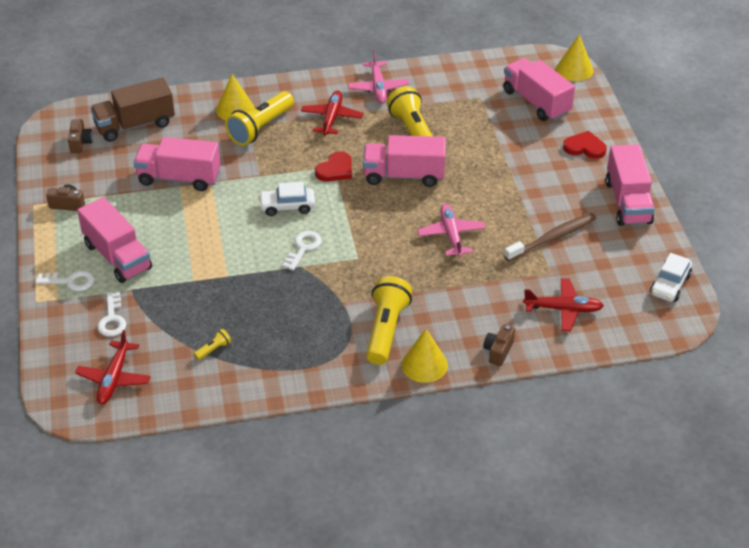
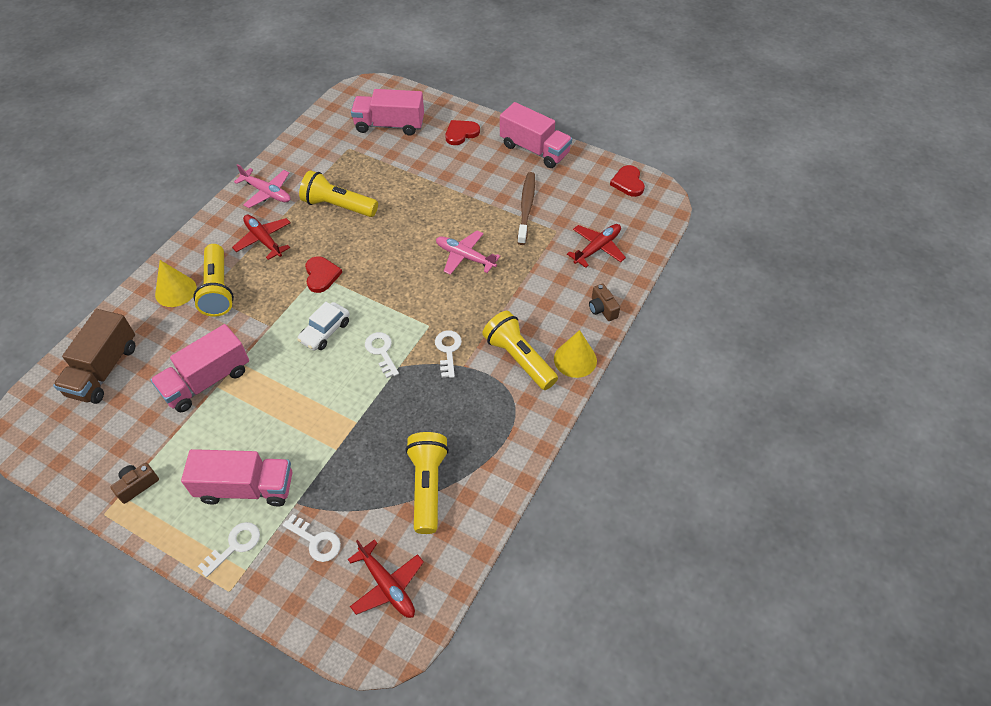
camera: 50 degrees left, 10 degrees up
brown camera [68,119,93,153] -> none
yellow flashlight [194,329,231,360] -> yellow flashlight [405,432,449,534], size x2.37
pink truck [363,135,446,187] -> none
yellow cone [556,34,593,81] -> none
white car [650,253,692,302] -> red heart [610,165,645,197]
none -> white key [435,330,462,378]

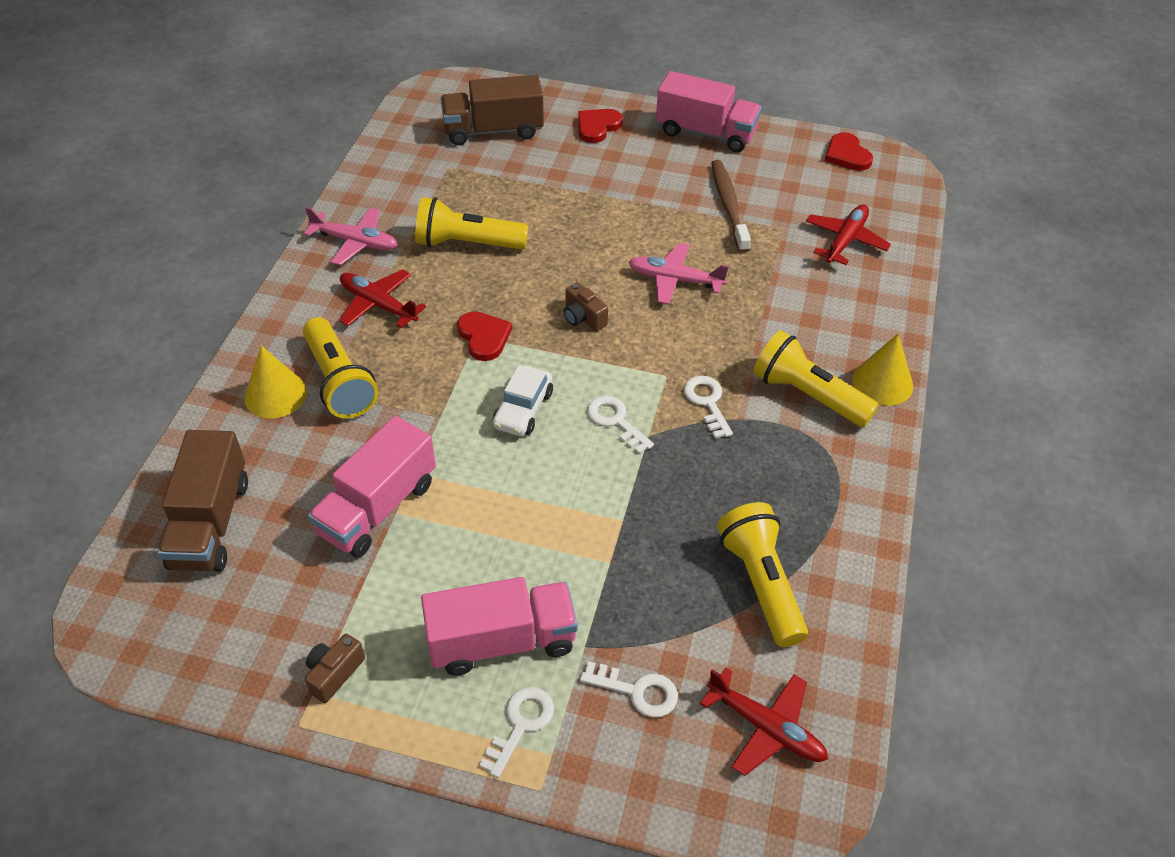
camera: 15 degrees left, 5 degrees down
pink truck [351,89,424,136] -> brown truck [441,75,544,145]
brown camera [589,283,620,321] -> brown camera moved to [564,282,608,331]

